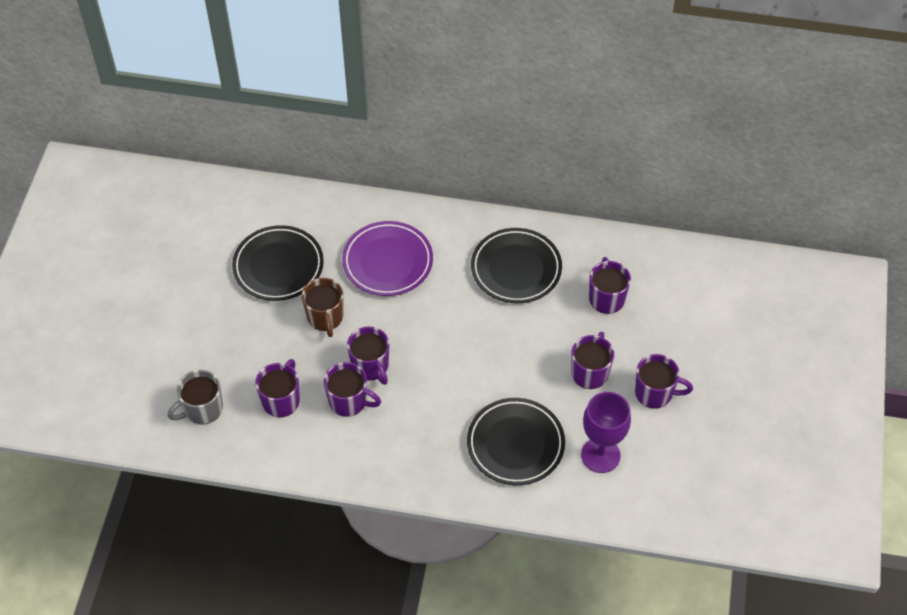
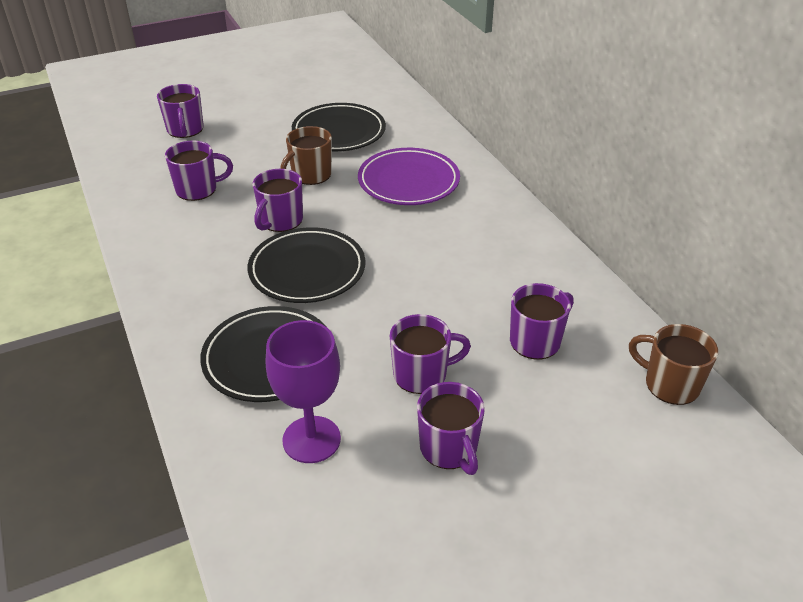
camera: 55 degrees right, 15 degrees down
grey mug [168,370,223,424] -> none
purple mug [324,362,381,417] -> purple mug moved to [157,84,204,138]
black plate [471,228,562,303] -> black plate moved to [248,227,366,303]
none -> brown mug [629,324,718,405]

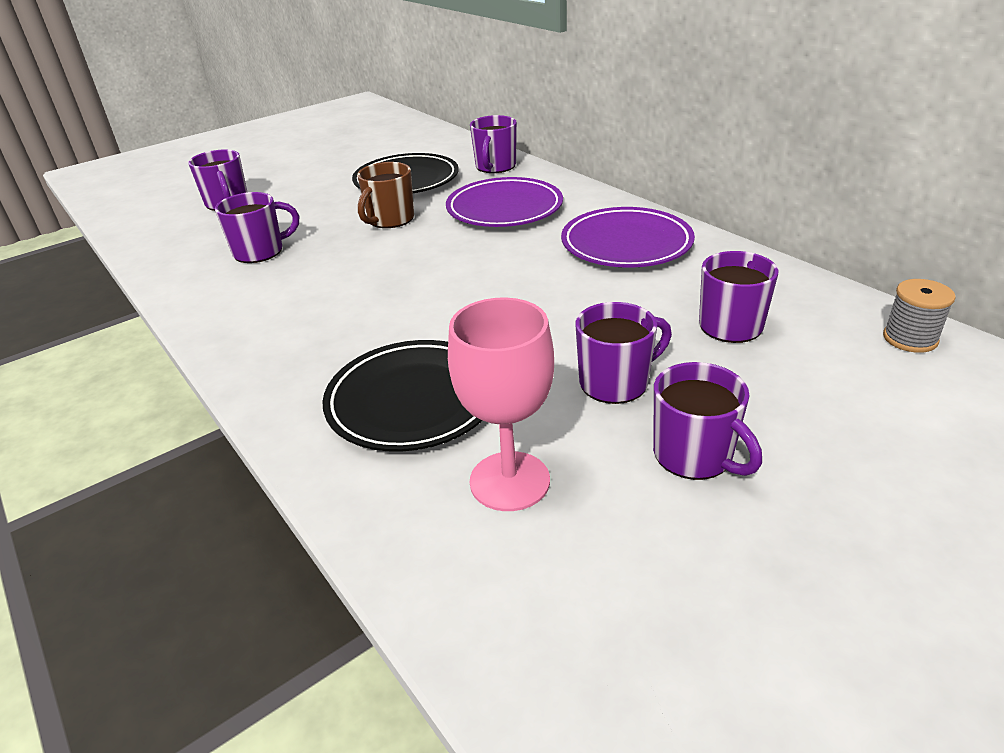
camera: 10 degrees left, 5 degrees down
black plate [248,227,366,303] -> none
purple mug [252,169,303,232] -> purple mug moved to [470,115,517,173]
purple goblet [266,320,341,463] -> pink goblet [448,297,554,511]
brown mug [629,324,718,405] -> grey spool [883,279,956,353]
none -> purple plate [561,207,695,268]

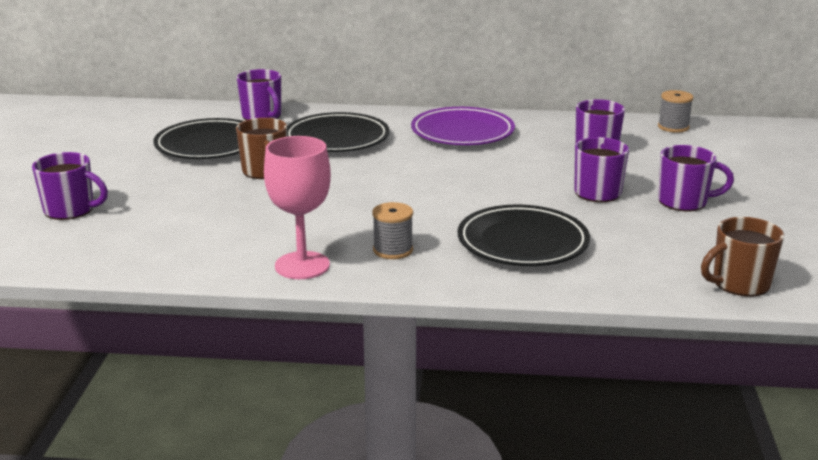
camera: 50 degrees left, 10 degrees down
purple mug [215,192,299,263] -> none
purple plate [446,177,563,227] -> black plate [287,112,390,152]
pink goblet [448,297,554,511] -> pink goblet moved to [264,136,331,279]
none -> grey spool [372,202,413,259]
none -> brown mug [701,217,784,297]

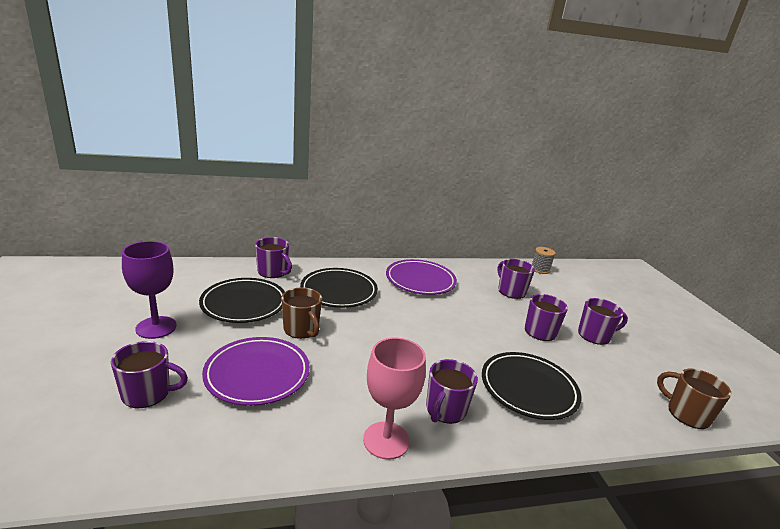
camera: 20 degrees left, 0 degrees up
grey spool [372,202,413,259] -> purple mug [426,359,478,424]
brown mug [701,217,784,297] -> brown mug turned 90 degrees clockwise [657,369,732,429]
none -> purple goblet [122,241,177,339]
none -> purple plate [202,337,310,406]

